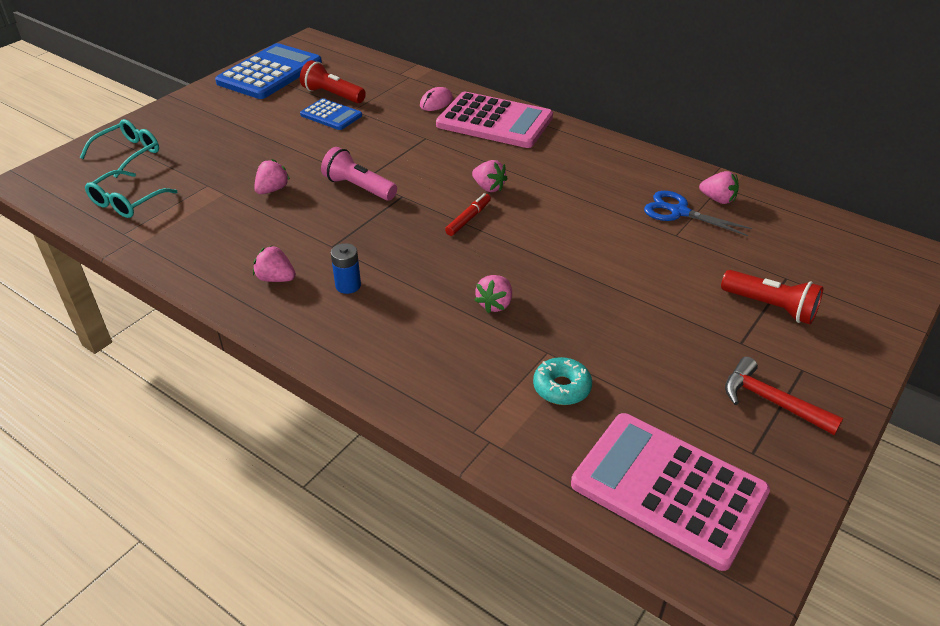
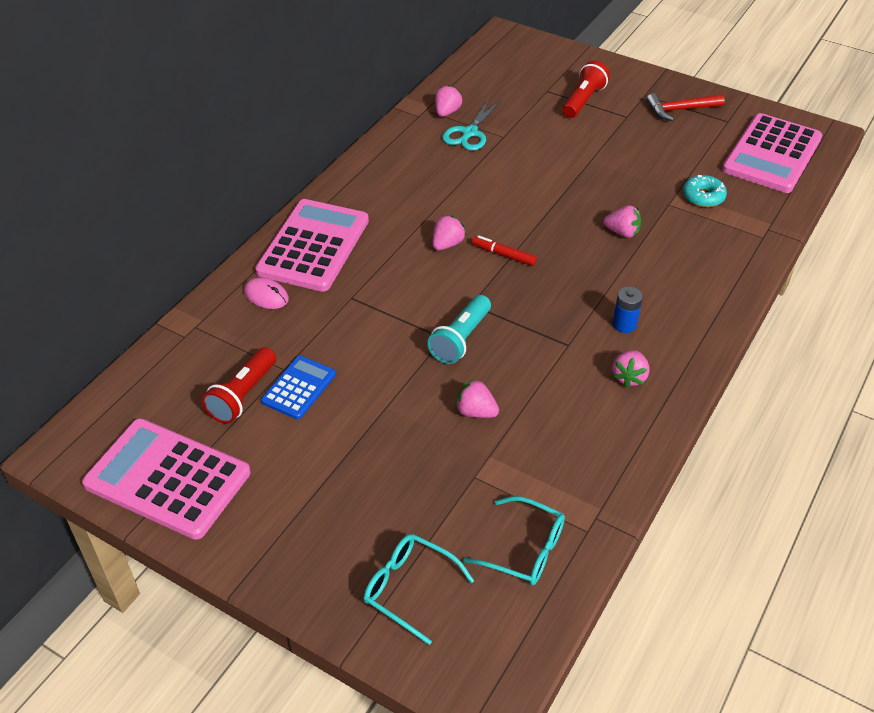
camera: 95 degrees left, 5 degrees up
blue calculator [215,43,322,99] -> pink calculator [82,418,250,540]
pink flashlight [321,147,397,201] -> turquoise flashlight [427,295,491,364]
blue scissors [644,191,752,236] -> turquoise scissors [442,99,501,151]
red hammer [725,357,844,435] -> red hammer turned 45 degrees clockwise [646,93,725,121]

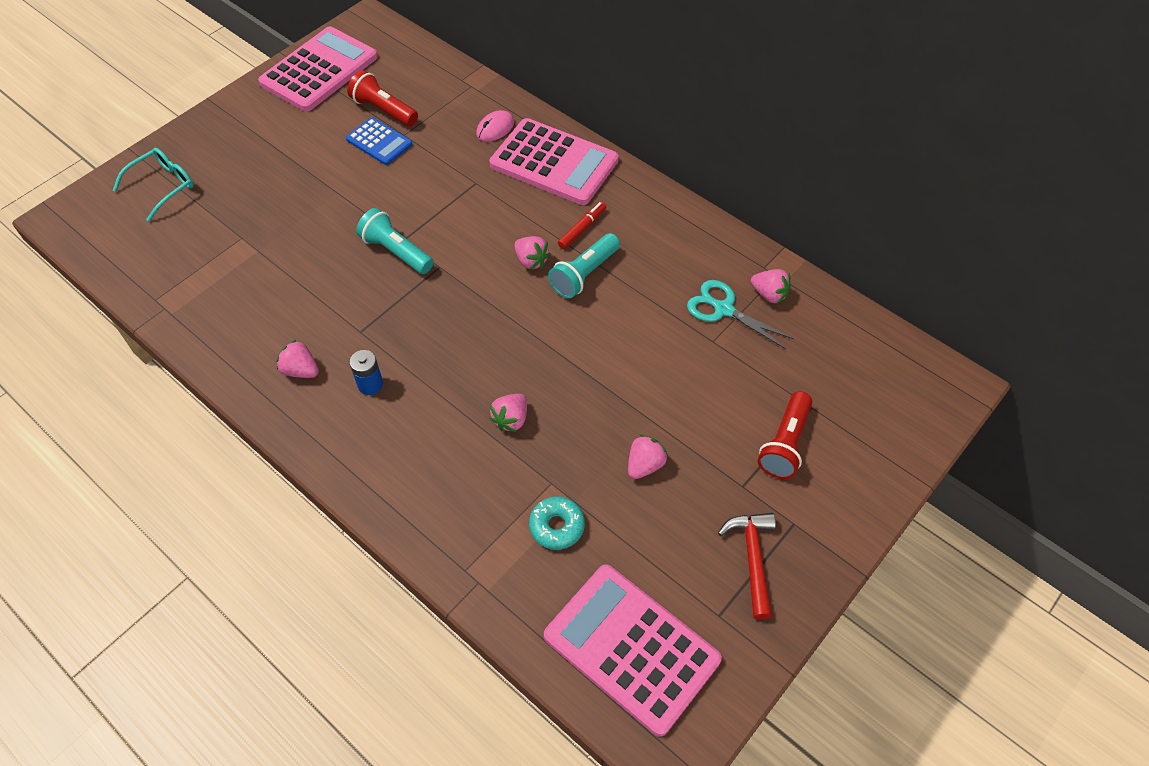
camera: 100 degrees right, 10 degrees up
pink strawberry [455,379,499,418] -> pink strawberry moved to [628,435,668,479]
turquoise glasses [463,496,565,585] -> none
red marker [472,235,537,266] -> red marker moved to [558,202,606,249]
red flashlight [563,61,610,118] -> red flashlight turned 75 degrees clockwise [758,391,812,479]
none -> turquoise flashlight [548,233,620,298]

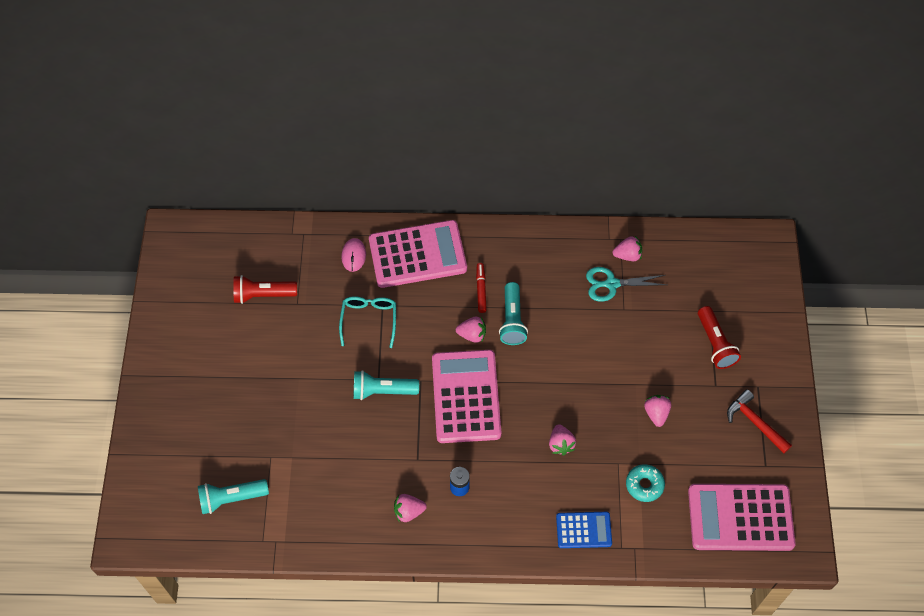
camera: 40 degrees left, 5 degrees up
turquoise glasses [113,148,194,221] -> turquoise glasses moved to [339,296,396,348]
pink calculator [258,26,378,112] -> pink calculator moved to [432,350,501,443]
blue calculator [346,117,412,165] -> blue calculator moved to [556,512,612,548]
none -> turquoise flashlight [198,479,269,514]

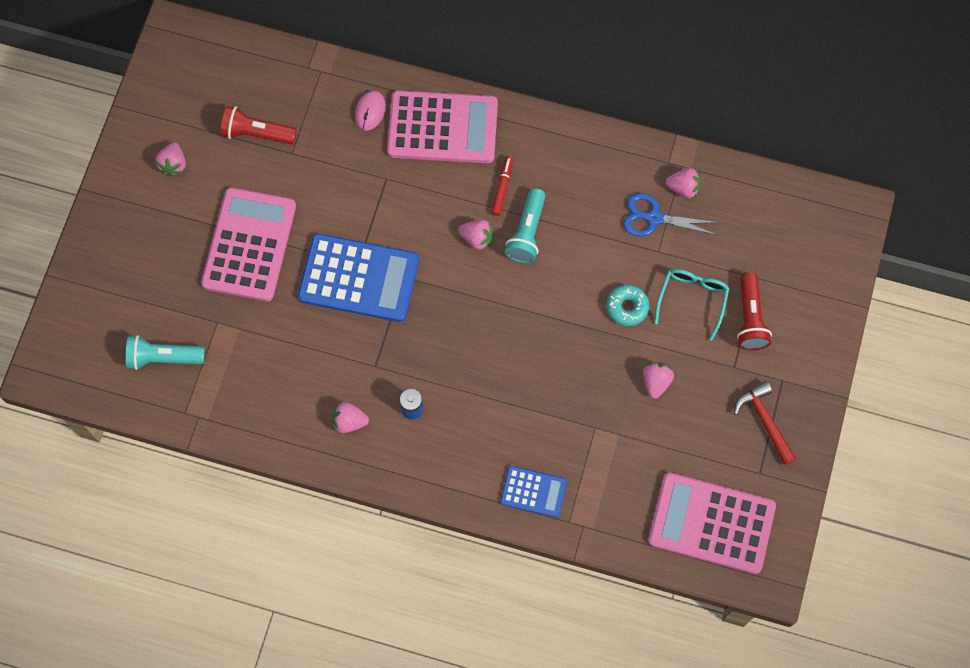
camera: 15 degrees right, 10 degrees up
turquoise glasses [339,296,396,348] -> turquoise glasses moved to [654,269,730,341]
turquoise flashlight [354,370,419,400] -> blue calculator [298,233,419,322]
pink calculator [432,350,501,443] -> pink calculator moved to [201,188,296,301]
pink strawberry [549,424,576,455] -> pink strawberry moved to [155,142,186,176]
turquoise scissors [586,267,667,302] -> blue scissors [623,193,720,236]
turquoise donut [626,464,665,502] -> turquoise donut moved to [606,285,650,326]

